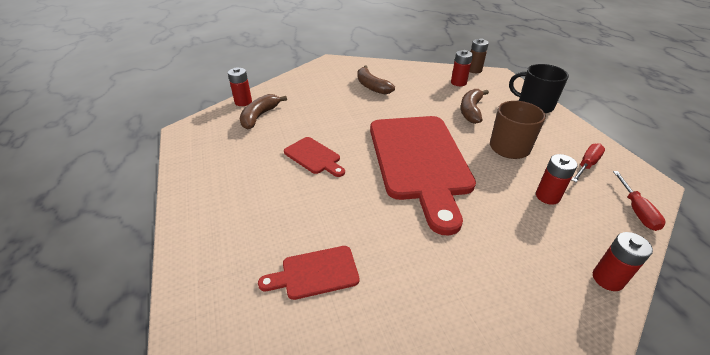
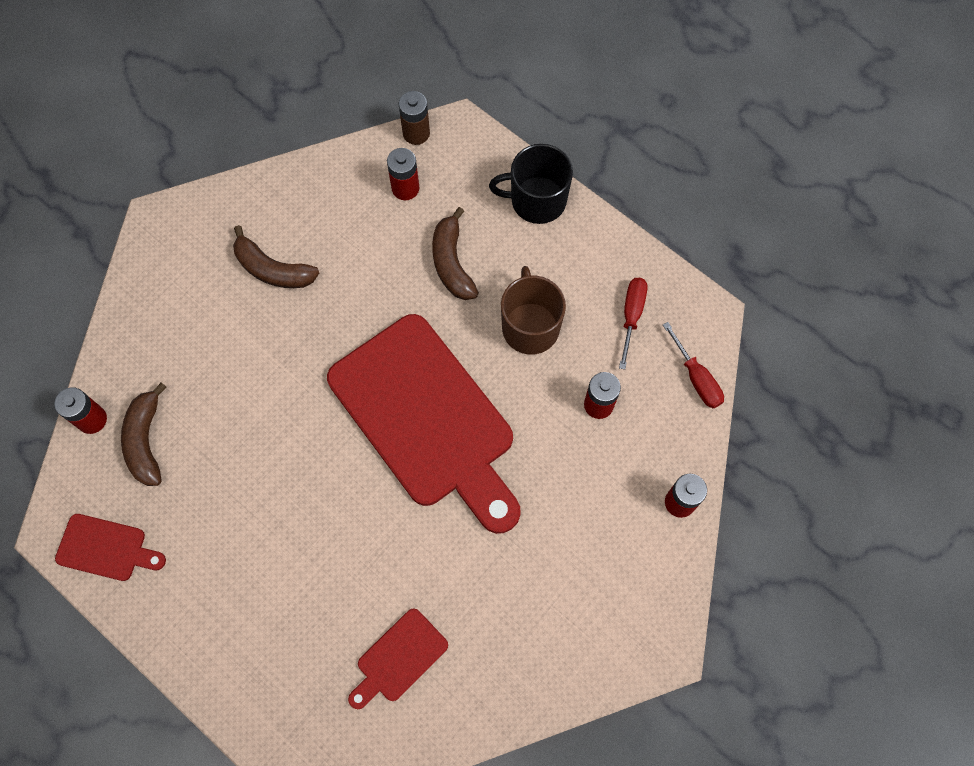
camera: 30 degrees left, 30 degrees up
red cutting board [284,137,345,177] -> red cutting board moved to [55,514,166,581]

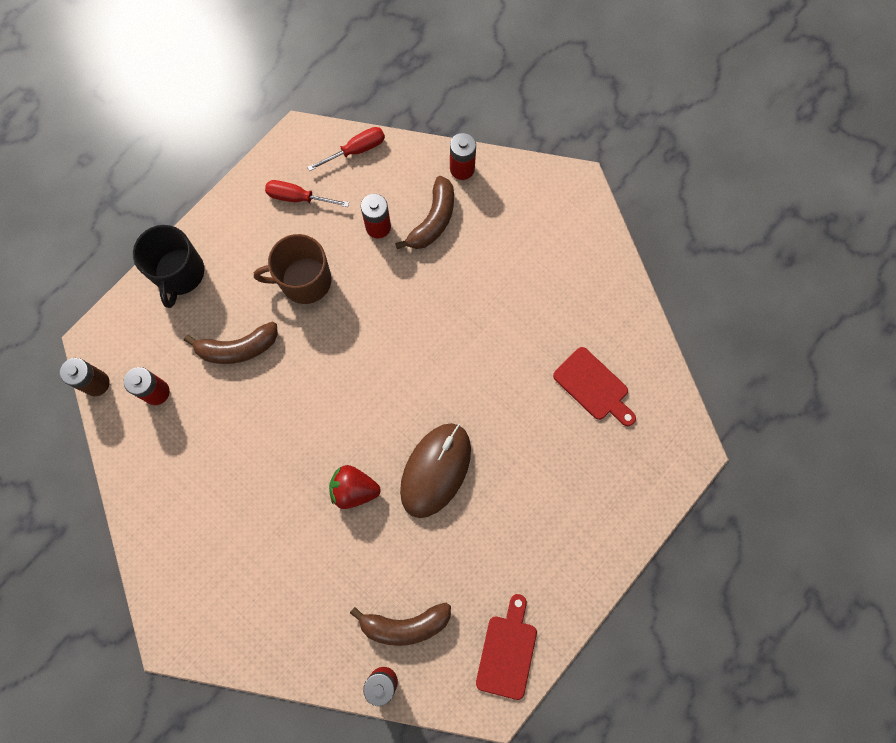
camera: 90 degrees left, 5 degrees up
brown banana [233,225,319,288] -> brown banana moved to [395,176,454,249]
red cutting board [327,314,521,534] -> none
none -> red strawberry [329,465,381,509]
none -> brown mouse [400,423,471,518]

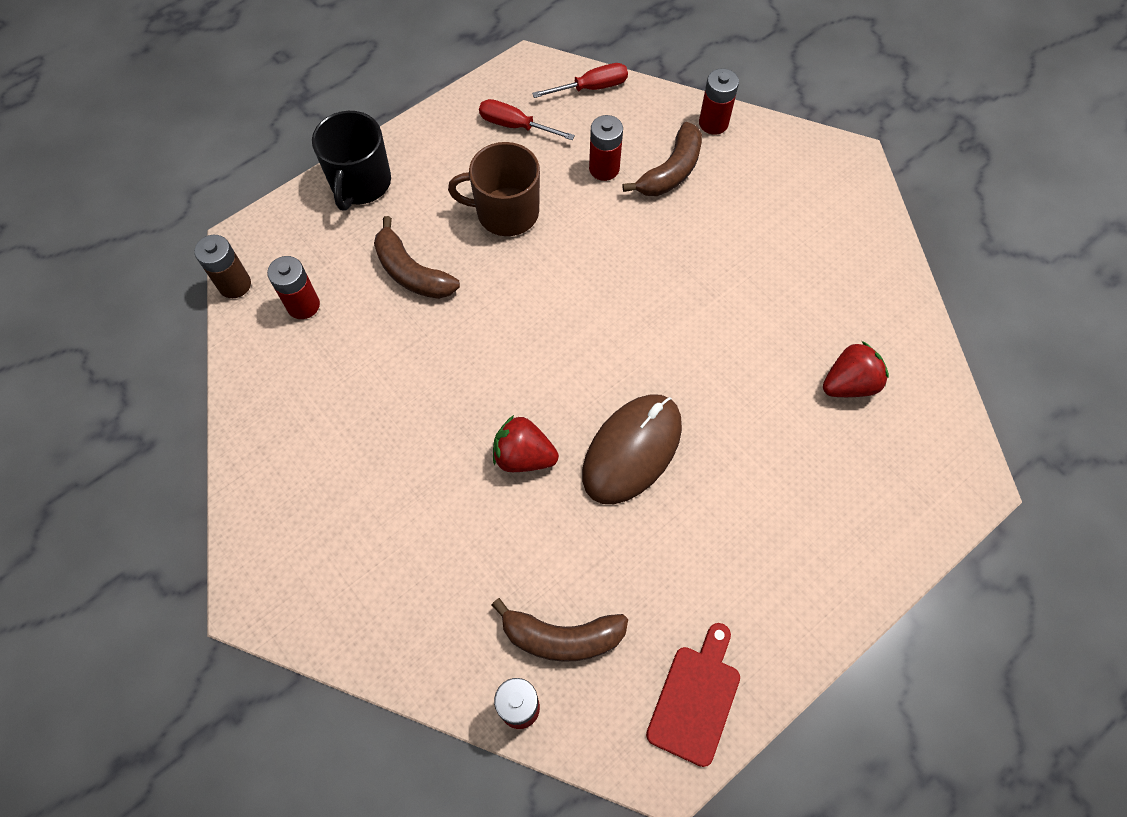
camera: 10 degrees right, 10 degrees down
brown banana [184,321,278,364] -> brown banana turned 45 degrees clockwise [374,216,460,299]
red cutting board [553,347,636,426] -> red strawberry [823,341,889,397]

